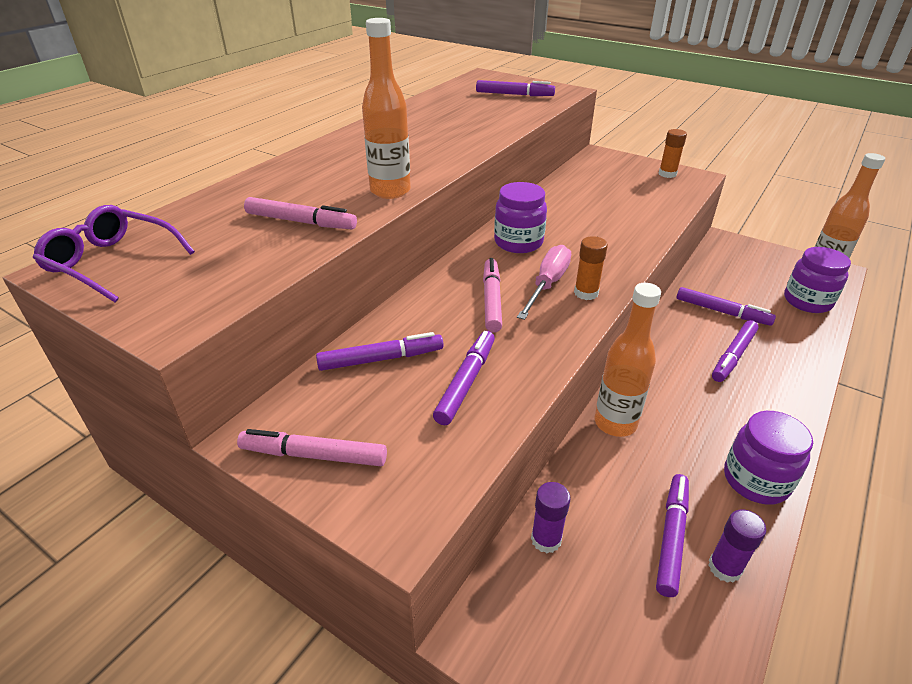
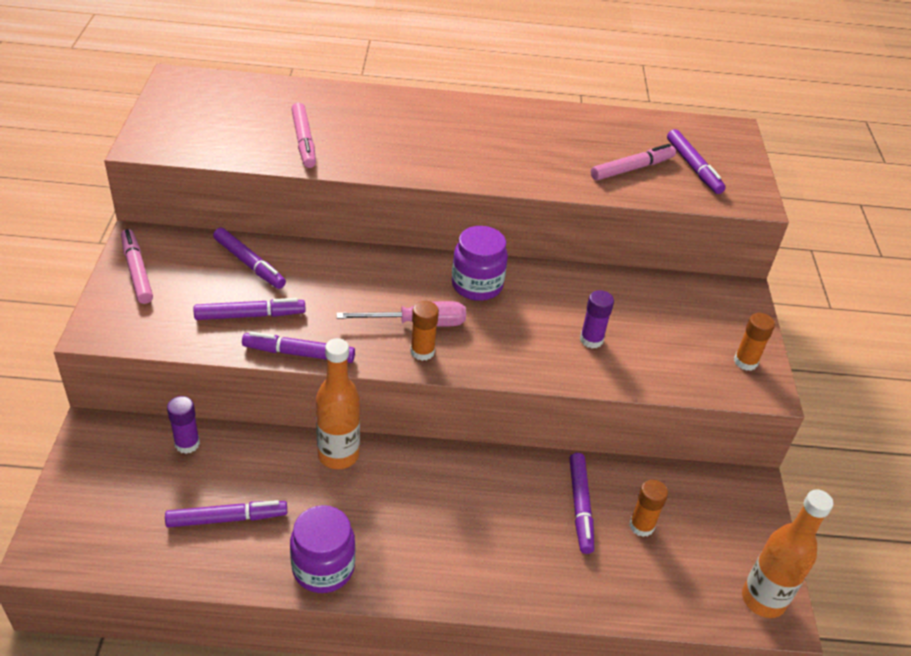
camera: 55 degrees right, 5 degrees up
purple glasses [33,205,195,302] -> none
orange bottle [362,18,411,199] -> none
pink marker [483,258,502,333] -> pink marker moved to [591,144,676,180]
purple glue stick [708,509,766,583] -> purple glue stick moved to [580,290,614,348]
purple marker [712,320,759,382] -> purple marker moved to [242,332,355,363]
purple jar [784,247,851,313] -> none
none -> orange glue stick [629,480,668,537]

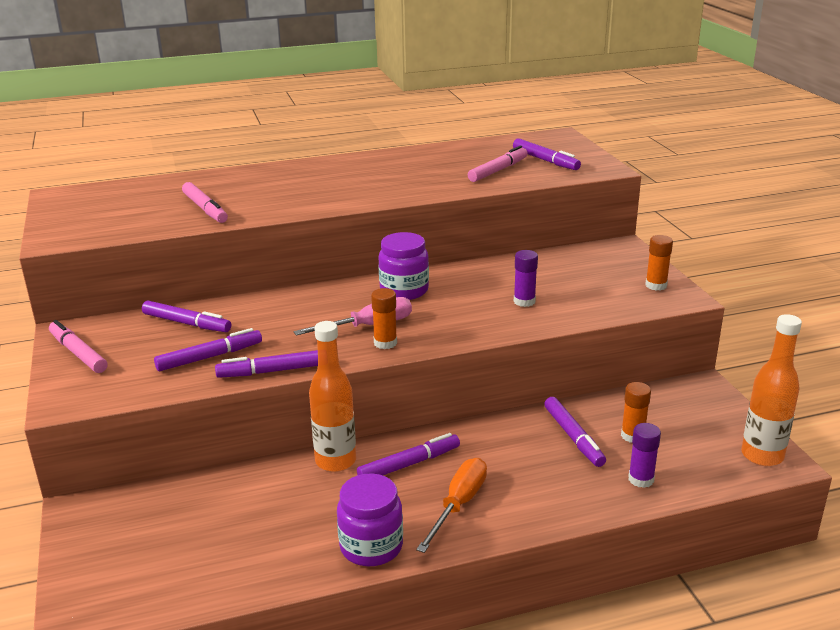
camera: 15 degrees left, 15 degrees down
purple marker [165,500,287,528] -> purple marker moved to [357,433,460,475]
purple glue stick [167,396,200,454] -> purple glue stick moved to [628,423,661,488]
none -> orange screwdriver [416,458,487,553]

